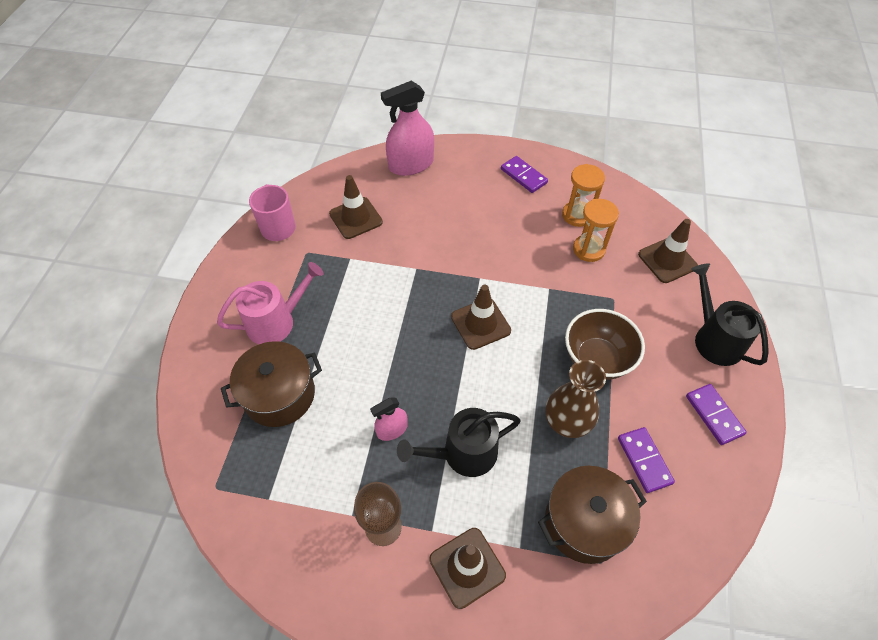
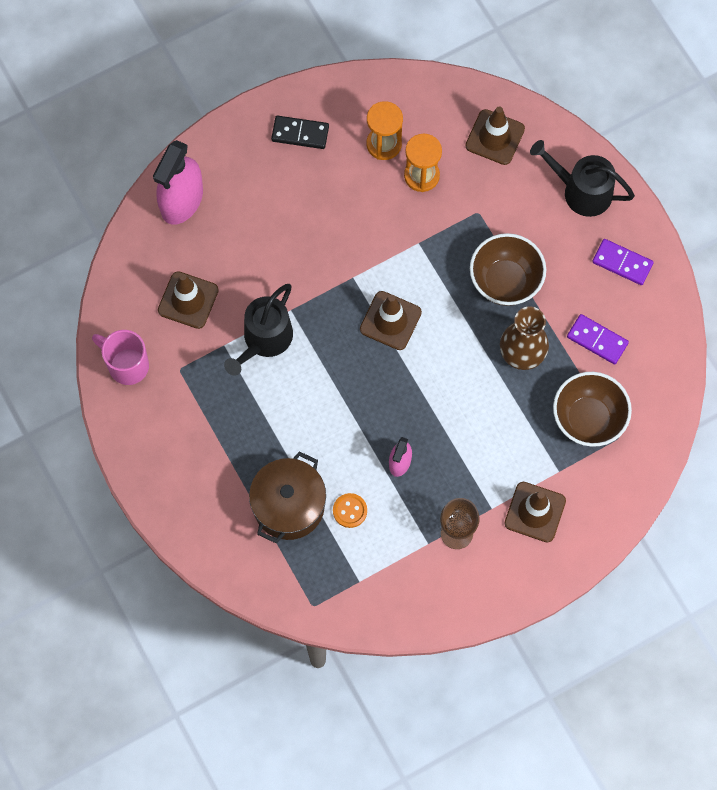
camera: 40 degrees left, 15 degrees up
pink watering can [217,262,324,344] -> none
black watering can [397,408,521,477] -> black watering can moved to [224,284,293,376]
purple domino [501,156,548,193] -> black domino [271,116,329,149]
brown pot [538,466,647,564] -> brown bowl [553,372,632,447]
none -> orange button [333,493,367,528]

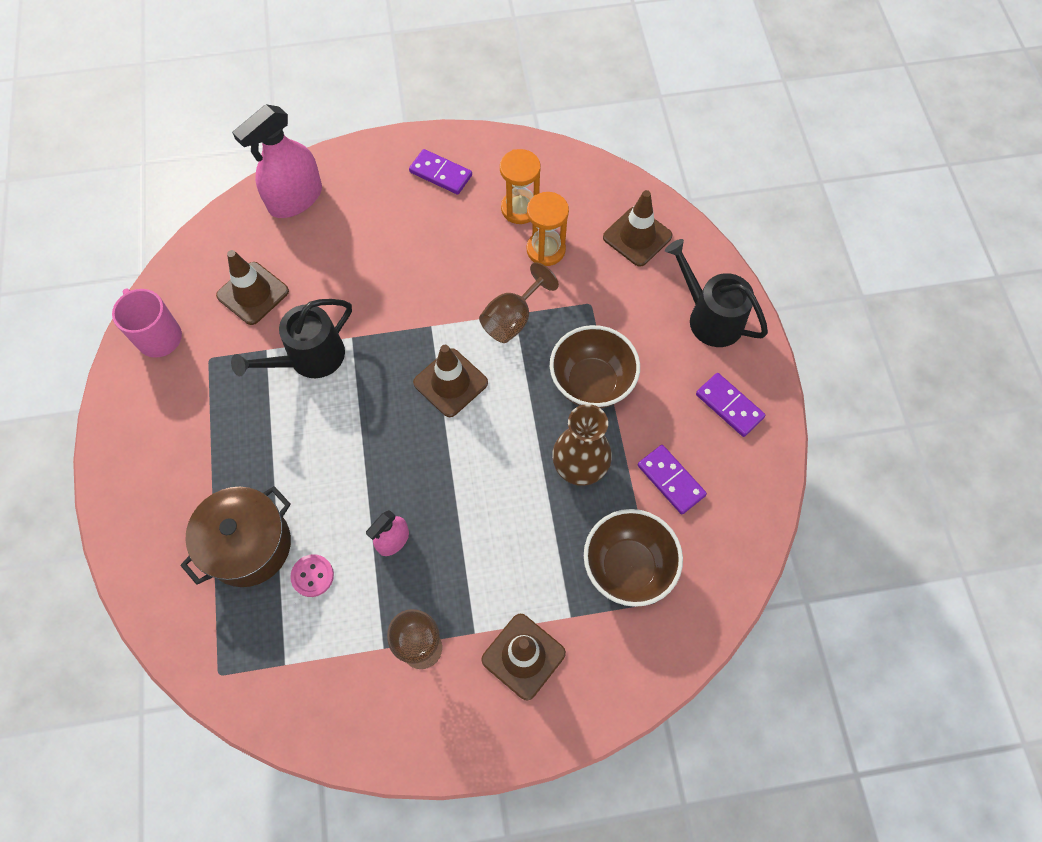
camera: 20 degrees right, 5 degrees down
black domino [271,116,329,149] -> purple domino [409,149,472,195]
orange button [333,493,367,528] -> pink button [290,554,334,597]
none -> brown goblet [479,262,559,343]

